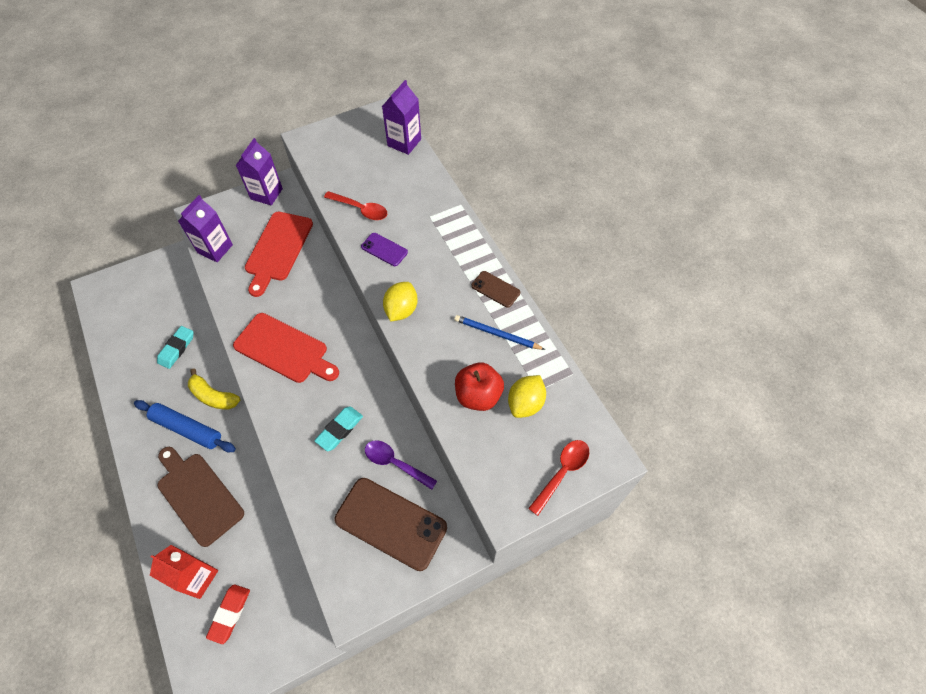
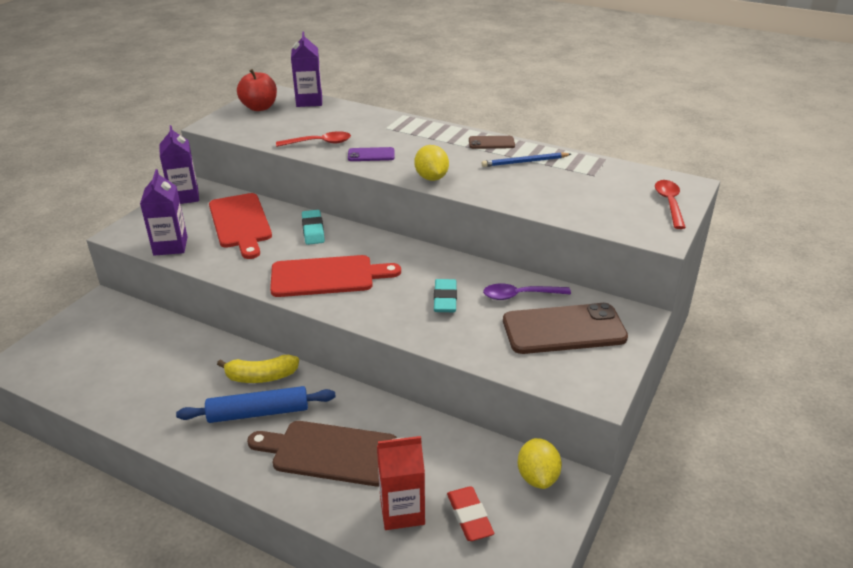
camera: 35 degrees left, 25 degrees down
turquoise eraser [157,326,194,369] -> turquoise eraser moved to [302,210,325,245]
red apple [455,362,504,411] -> red apple moved to [237,69,277,111]
yellow lemon [508,375,546,418] -> yellow lemon moved to [518,438,562,489]

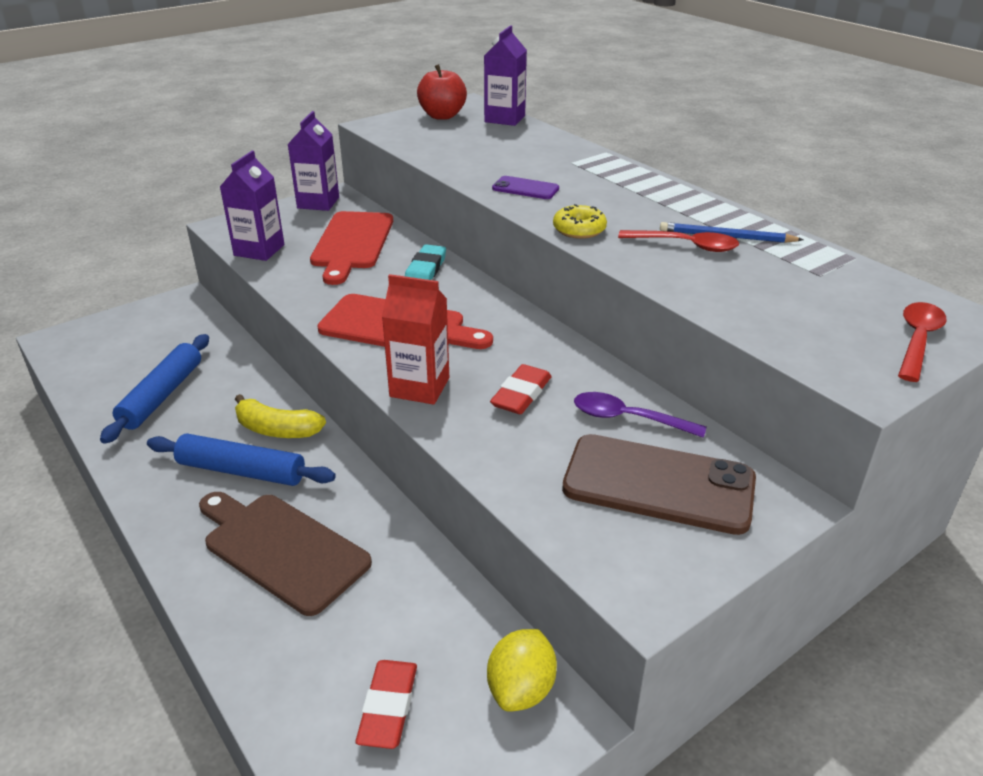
camera: 25 degrees right, 0 degrees up
red spoon [276,131,351,147] -> red spoon moved to [618,230,739,252]
red carton [377,436,425,530] -> red carton moved to [382,274,449,405]
yellow lemon [414,145,449,181] -> yellow donut [553,204,607,239]
turquoise eraser [434,279,457,312] -> red eraser [490,364,552,414]
brown phone [469,136,515,149] -> none
none -> blue rolling pin [100,334,209,444]

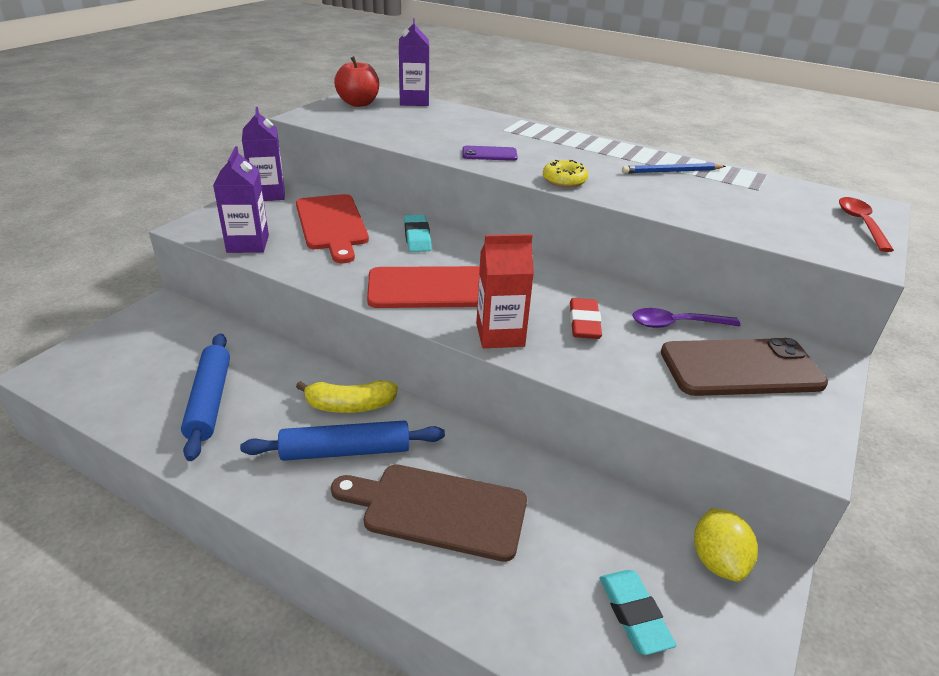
camera: 25 degrees left, 0 degrees up
red eraser [356,660,417,749] -> turquoise eraser [599,570,677,655]
red spoon [618,230,739,252] -> none

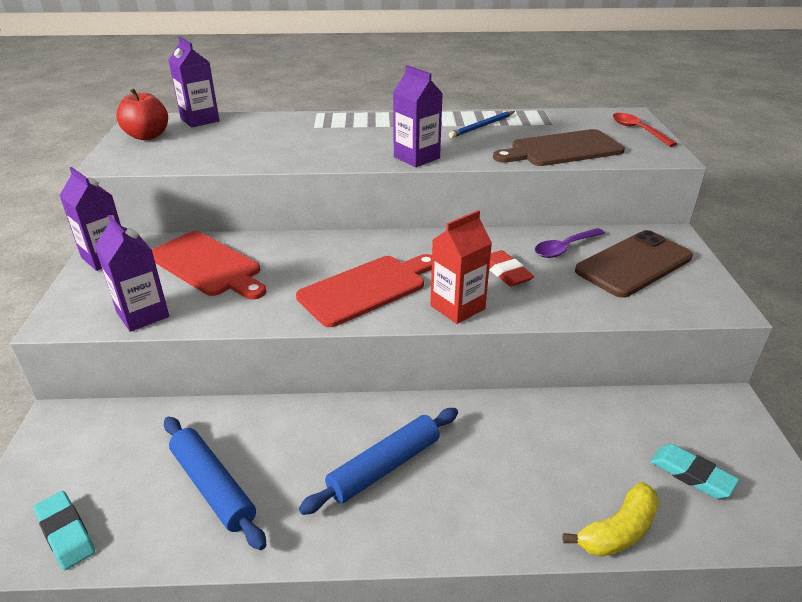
camera: 30 degrees left, 0 degrees up
yellow banana [296,380,398,413] -> yellow banana moved to [563,482,659,557]
brown cutting board [331,464,527,562] -> brown cutting board moved to [493,129,625,166]
turquoise eraser [404,215,432,252] -> turquoise eraser moved to [34,491,95,570]
purple phone [463,146,518,161] -> none
yellow donut [543,160,588,187] -> purple carton [393,65,443,167]
yellow lemon [694,508,758,582] -> none

